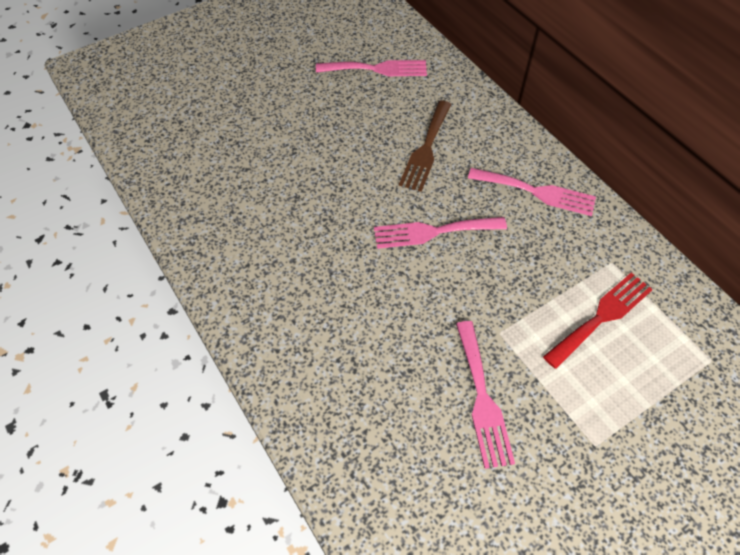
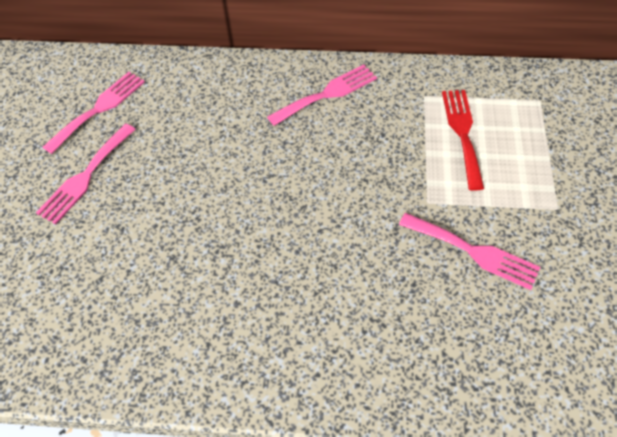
camera: 50 degrees left, 0 degrees up
pink fork [374,217,507,249] -> pink fork moved to [36,124,136,224]
brown fork [399,101,451,192] -> none

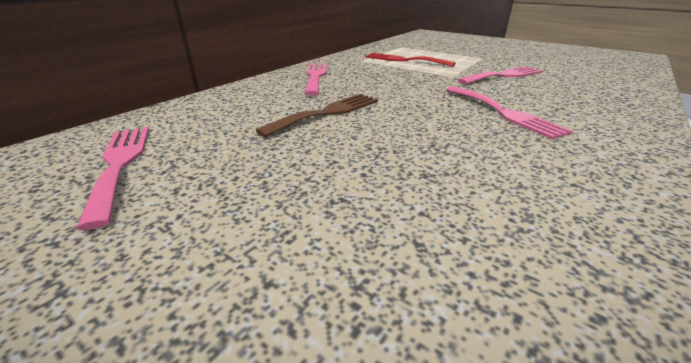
camera: 60 degrees left, 25 degrees down
pink fork [36,124,136,224] -> pink fork moved to [446,86,573,139]
none -> brown fork [256,94,378,137]

